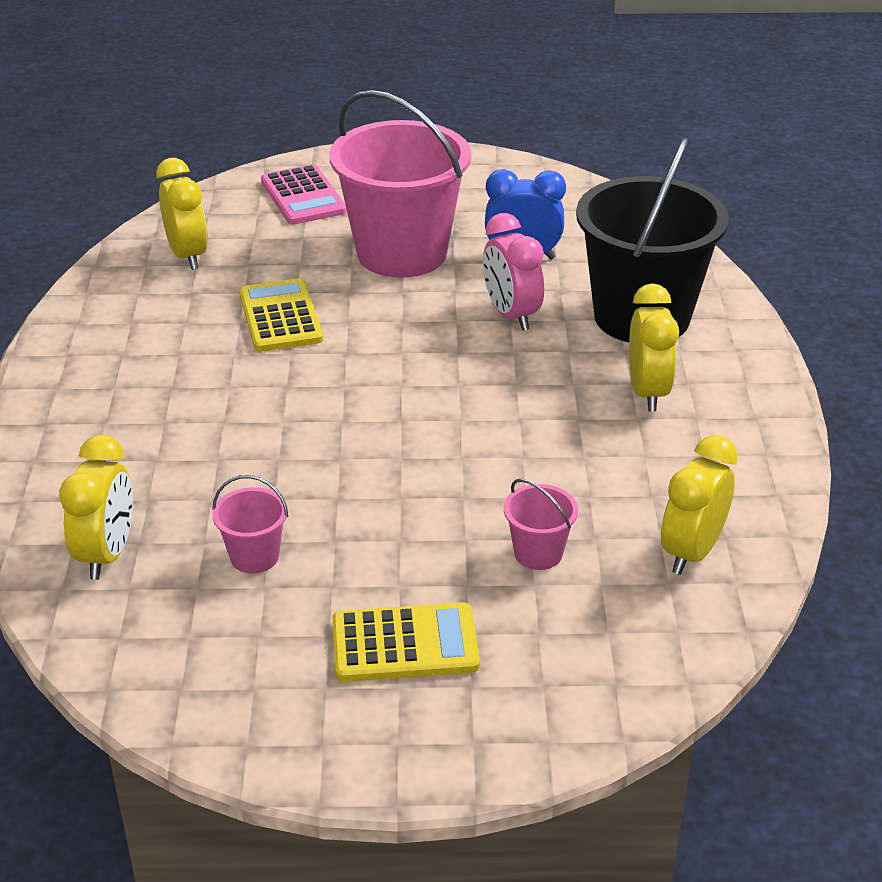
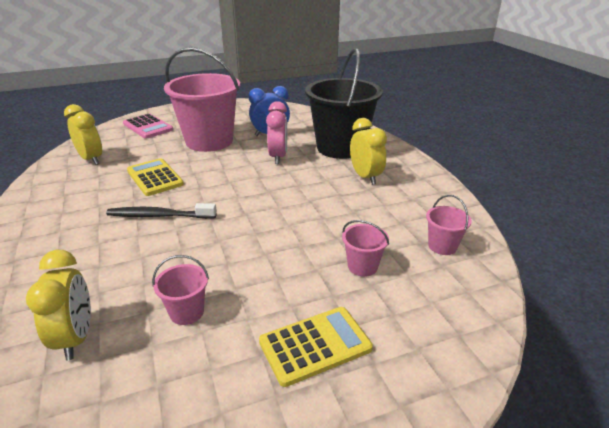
camera: 20 degrees left, 5 degrees down
pink clock [483,213,544,331] -> pink clock turned 135 degrees counterclockwise [266,101,287,164]
yellow clock [661,435,738,575] -> pink bucket [426,195,472,255]
none -> black toothbrush [106,203,217,219]

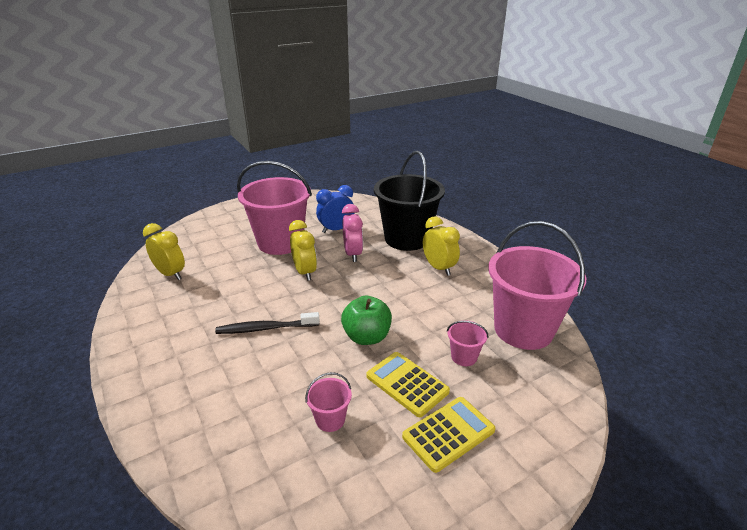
camera: 10 degrees left, 0 degrees up
yellow clock [26,250,91,361] -> yellow clock moved to [289,220,317,281]
pink calculator [123,113,173,139] -> none
yellow calculator [127,158,184,196] -> yellow calculator moved to [366,352,450,417]
pink bucket [426,195,472,255] -> pink bucket [488,221,586,350], size x2.42
none -> green apple [341,296,392,345]

